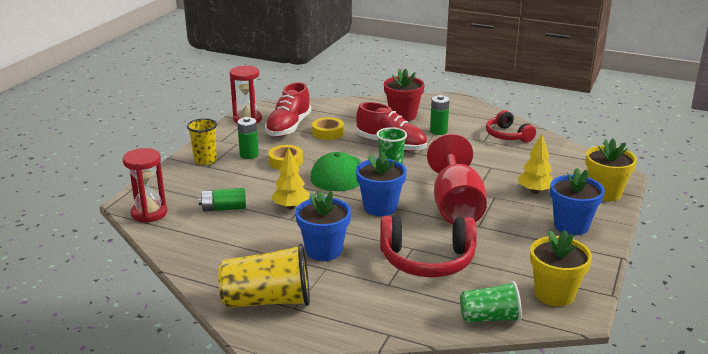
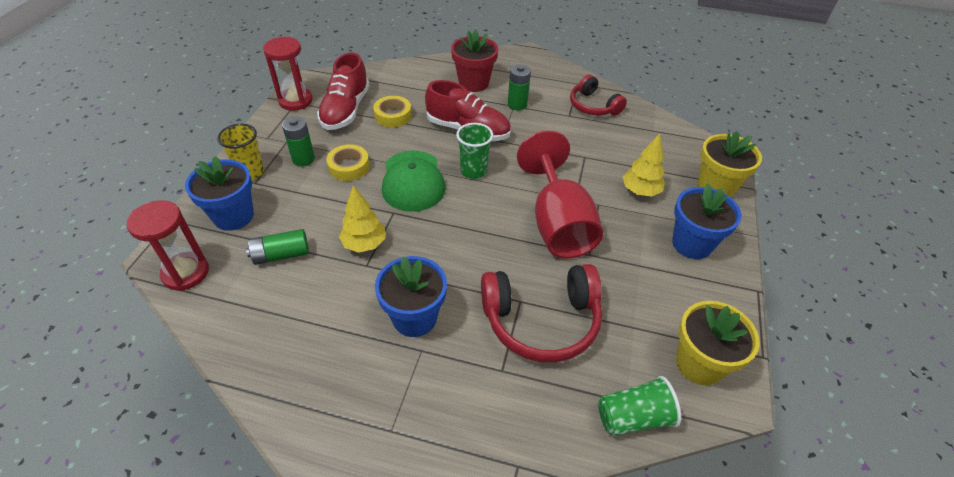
camera: 10 degrees left, 20 degrees up
yellow cup [218,243,310,308] -> none
blue flower pot [356,151,407,216] -> blue flower pot moved to [185,156,254,231]

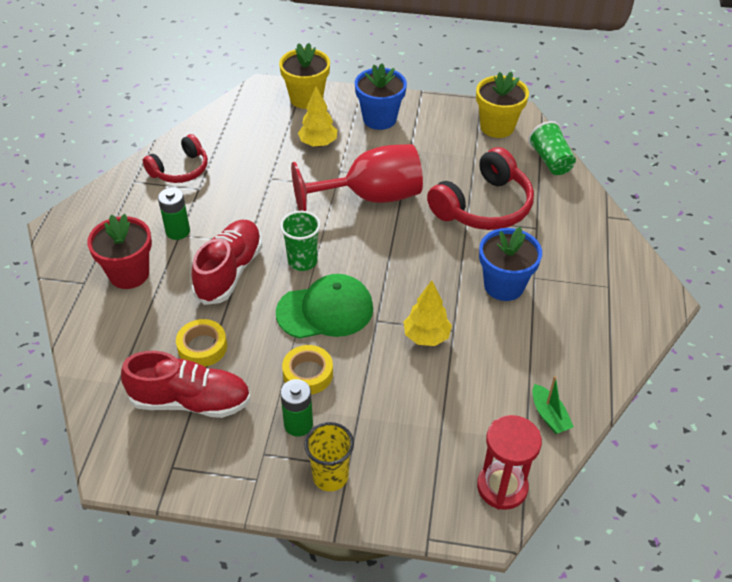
camera: 95 degrees left, 0 degrees up
blue flower pot [185,156,254,231] -> none
green battery [246,229,309,265] -> none
red hourglass [263,37,313,111] -> none
red headphones [481,264,602,362] -> red headphones turned 60 degrees clockwise [427,147,534,230]
none -> green boat [533,376,574,434]

